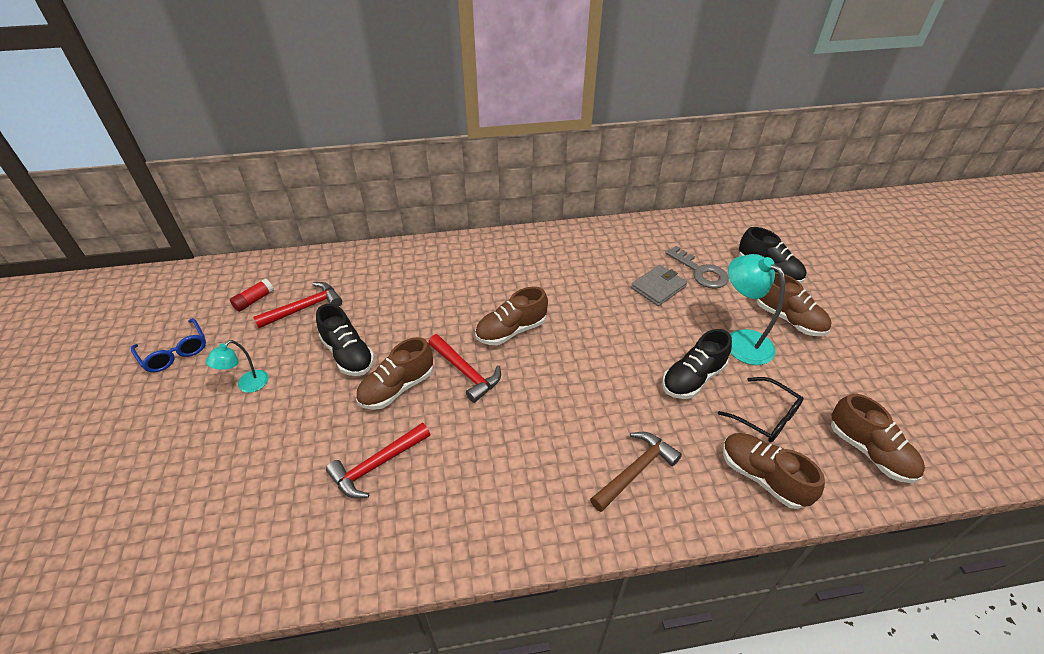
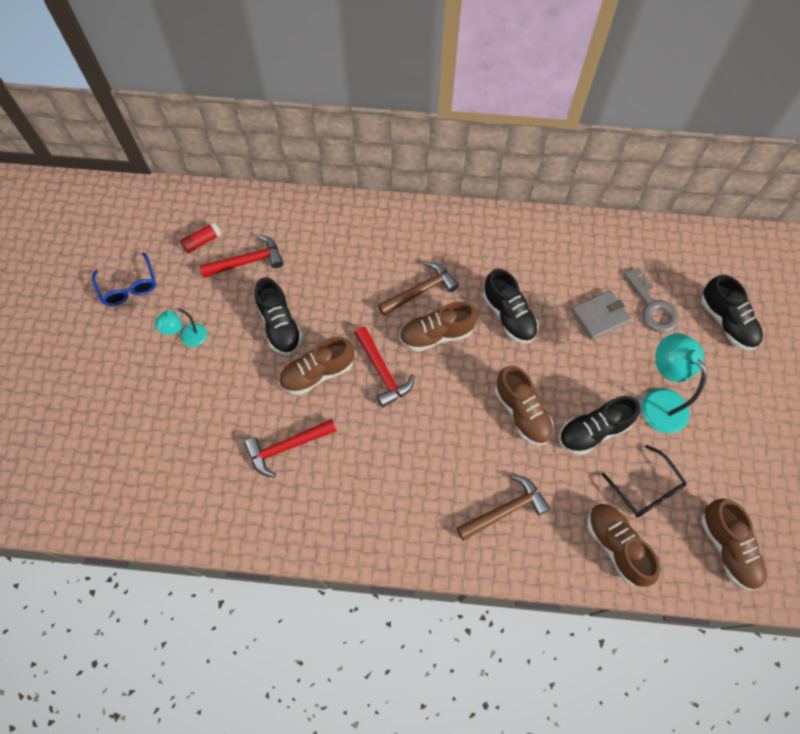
camera: 15 degrees right, 20 degrees up
brown shoe [757,272,832,336] -> brown shoe moved to [495,366,554,446]
none -> brown hammer [378,262,459,316]
none -> black shoe [483,269,538,343]

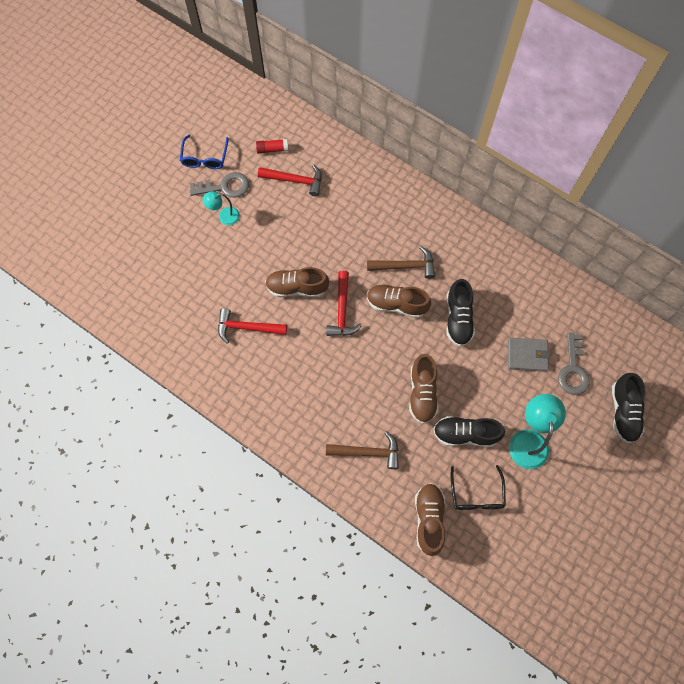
camera: 30 degrees right, 5 degrees up
black shoe [255,277,303,355] -> none
brown shoe [701,499,767,590] -> none
none -> grey key [189,172,249,198]

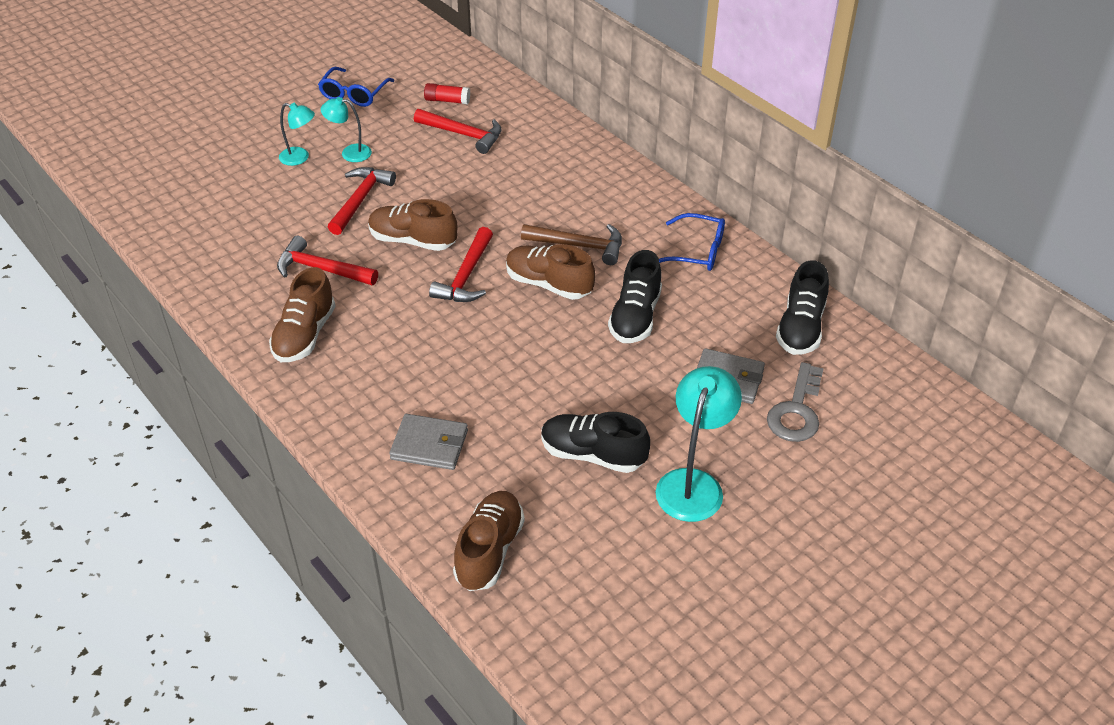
camera: 15 degrees right, 25 degrees down
grey key [189,172,249,198] -> none
brown hammer [326,431,399,469] -> grey wallet [389,414,468,470]
brown shoe [409,354,439,424] -> brown shoe moved to [269,267,336,362]
black glasses [451,465,506,510] -> none
black shoe [612,373,645,443] -> black shoe moved to [776,260,829,355]
none -> turquoise lamp [279,103,315,166]
none -> red hammer [328,167,396,235]
none -> blue glasses [659,213,725,271]

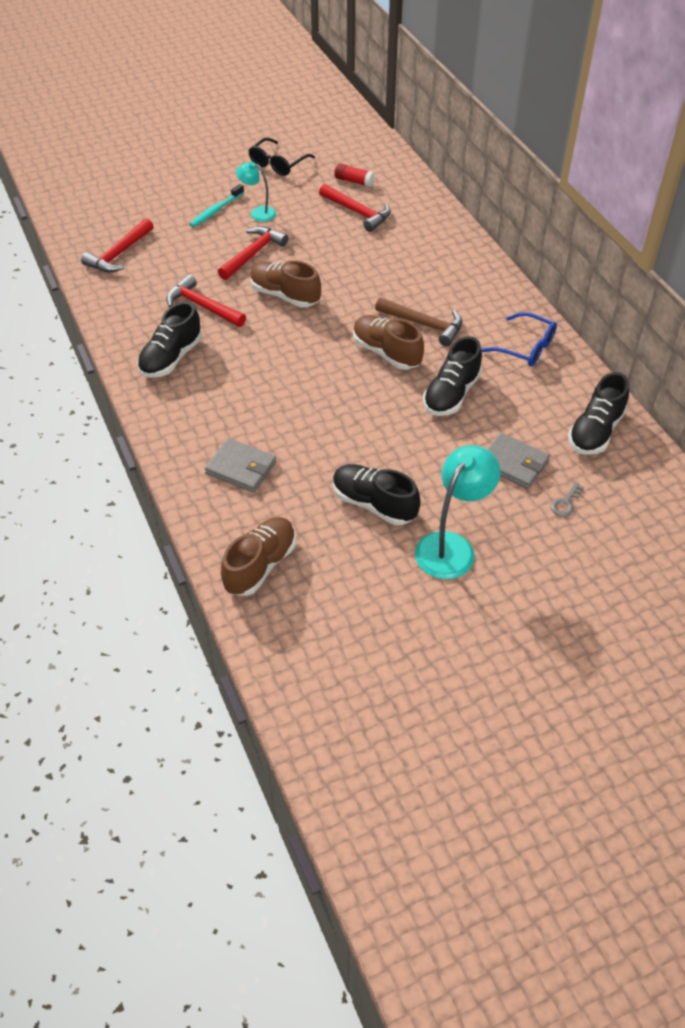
camera: 15 degrees right, 5 degrees up
brown shoe [269,267,336,362] -> black shoe [137,302,202,378]
turquoise lamp [279,103,315,166] -> turquoise toothbrush [190,184,244,227]
blue glasses [318,67,394,107] -> black glasses [248,138,315,176]
red hammer [429,227,493,302] -> red hammer moved to [81,218,154,273]
grey key [767,362,824,442] -> grey key [550,482,584,517], size x0.50

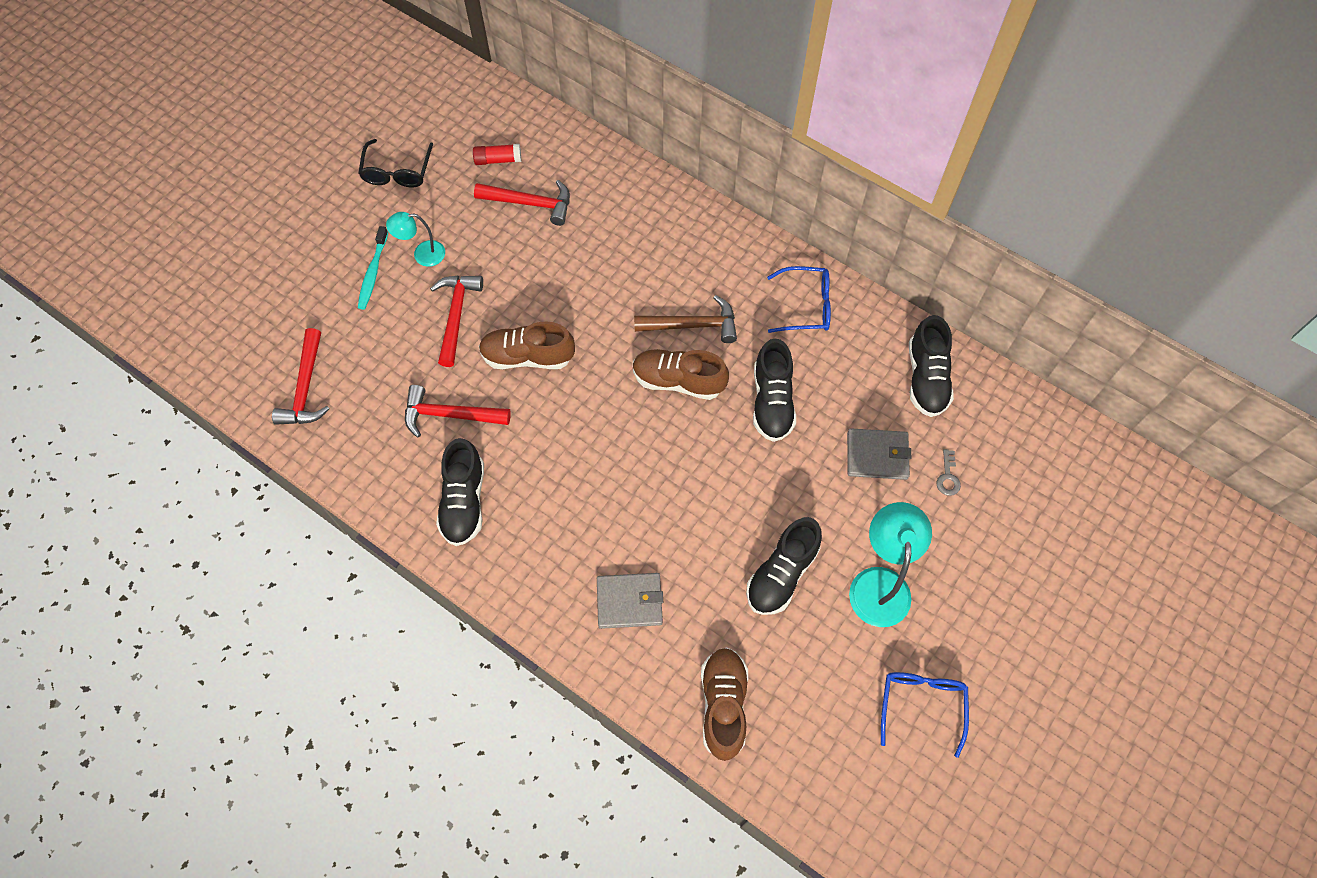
camera: 30 degrees left, 15 degrees up
black shoe [333,464,421,525] -> black shoe turned 60 degrees counterclockwise [746,517,822,615]
none -> blue glasses [881,672,969,758]

